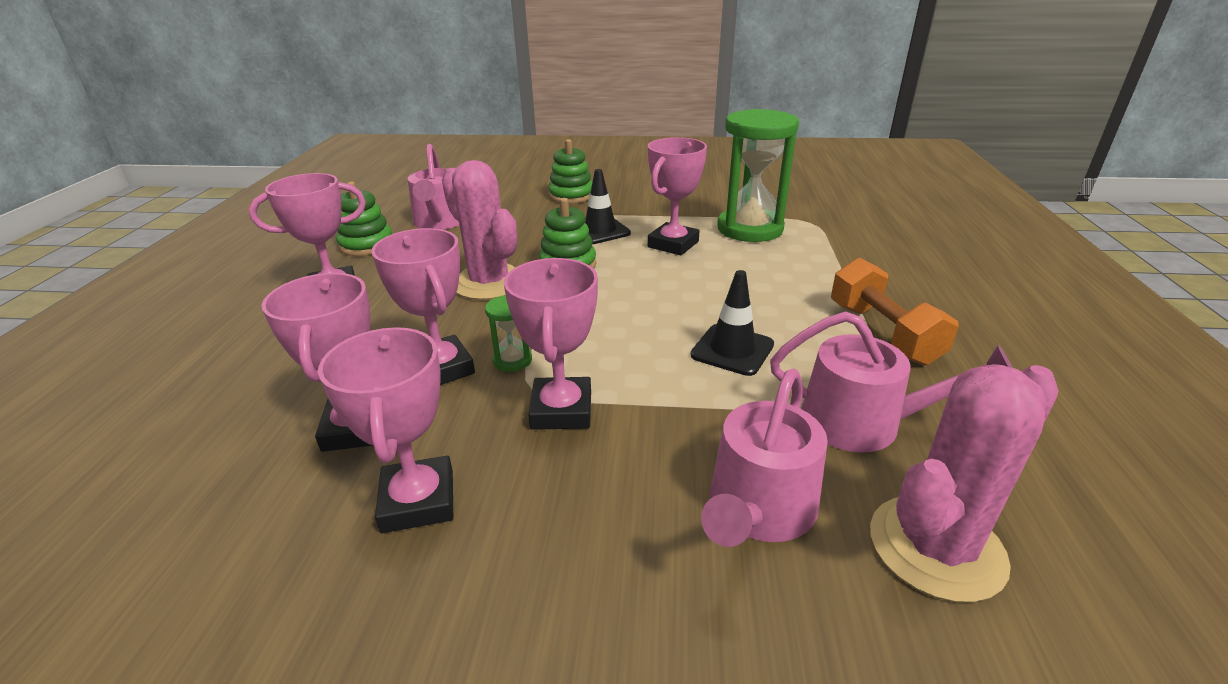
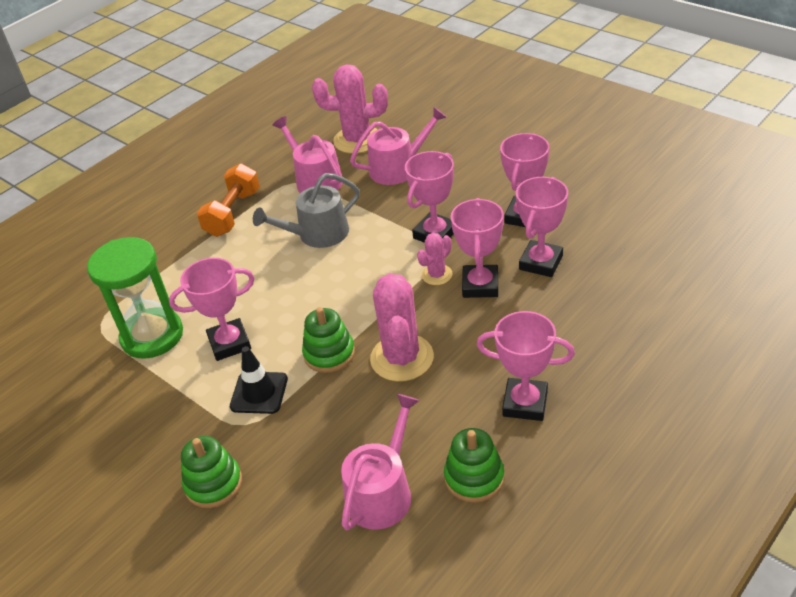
camera: 140 degrees left, 10 degrees up
green hourglass [485,295,532,372] -> pink cactus [417,233,452,285]
black traffic cone [690,270,774,376] -> grey watering can [253,173,360,248]

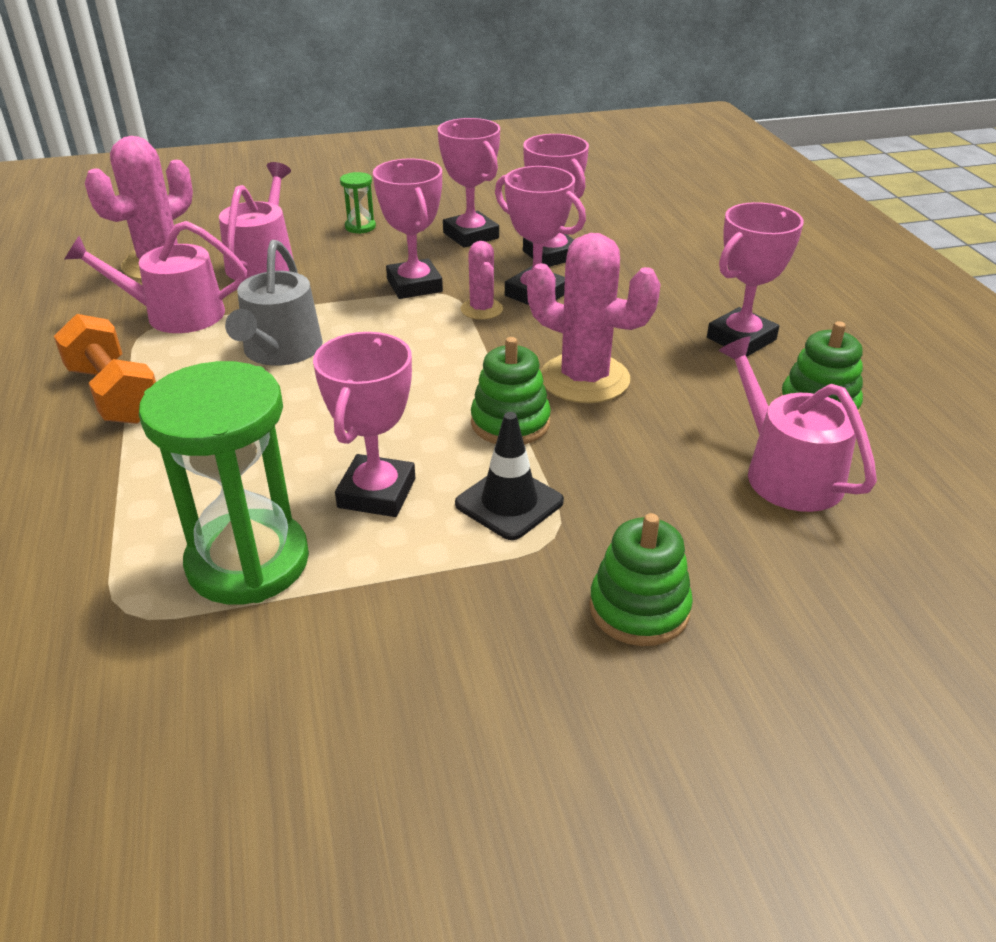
camera: 60 degrees left, 5 degrees down
none -> green hourglass [340,172,376,234]

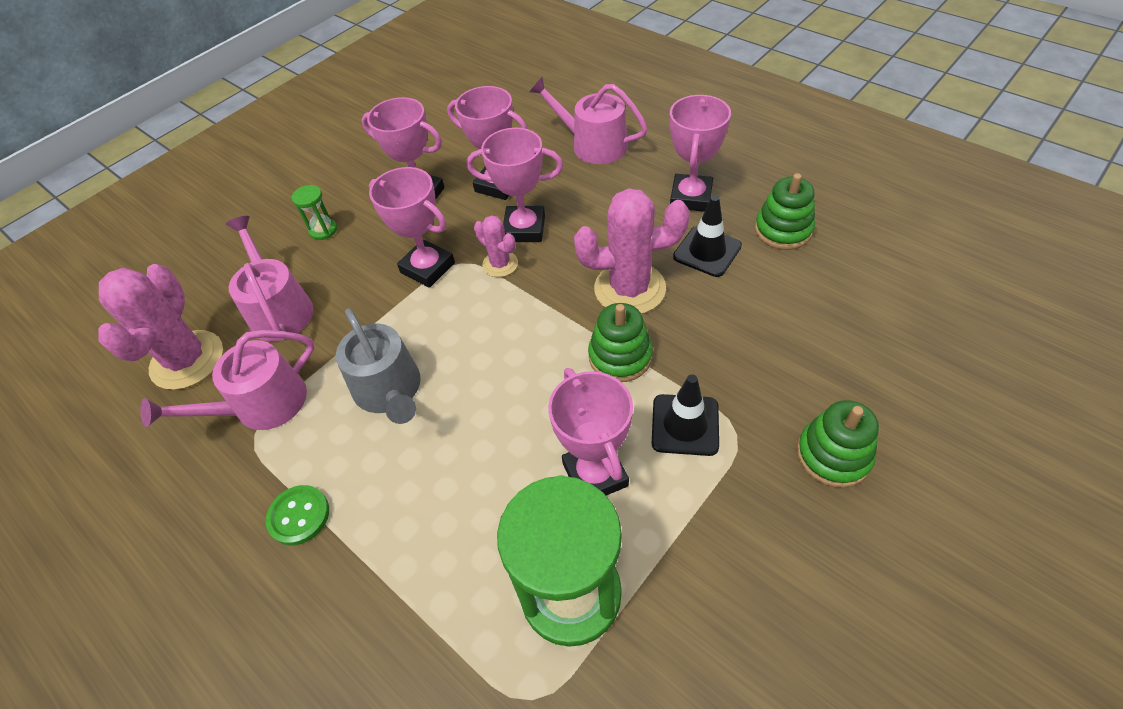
camera: 30 degrees left, 15 degrees up
orange dumbbell [54,314,156,424] -> green button [266,485,329,545]
pink watering can [719,336,877,512] -> pink watering can moved to [529,77,648,164]
none -> black traffic cone [673,195,742,277]

